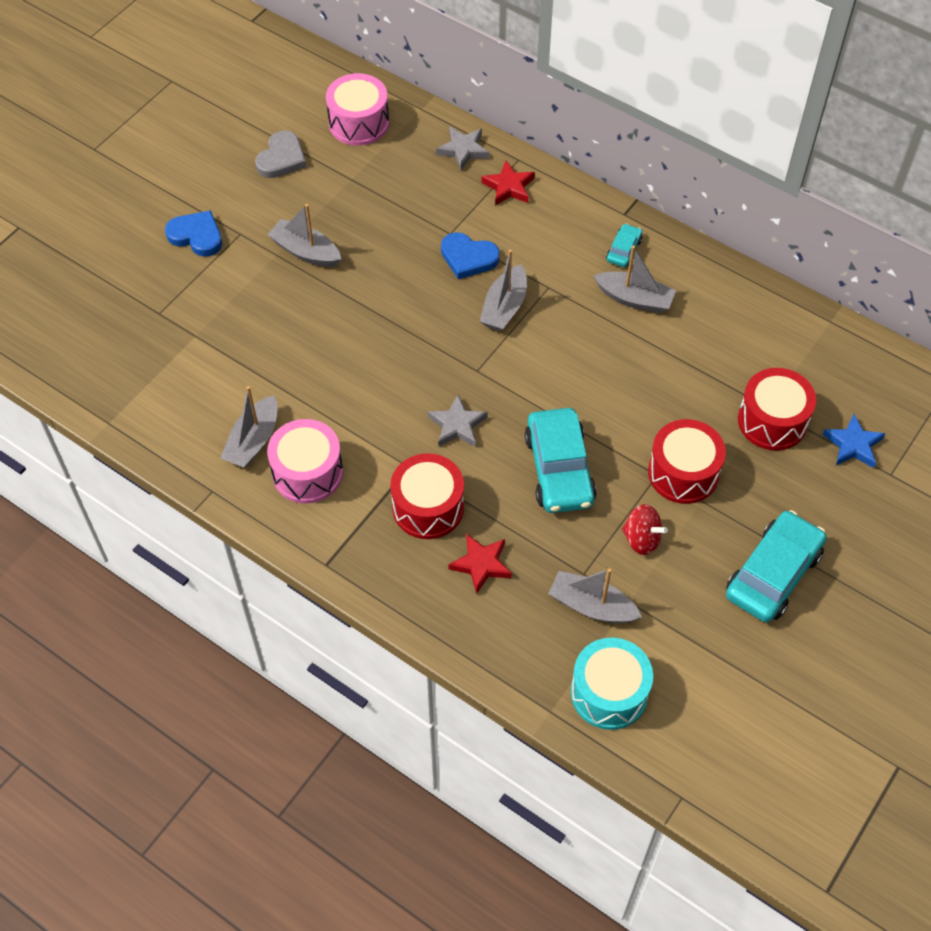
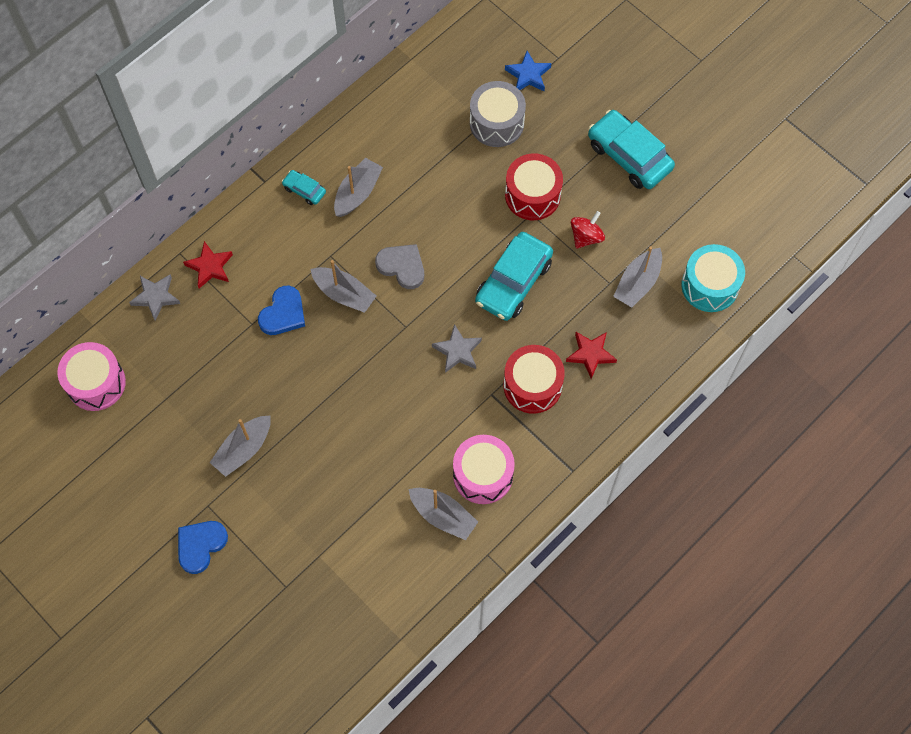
camera: 80 degrees left, 10 degrees up
grey heart [255,131,306,178] -> grey heart moved to [375,244,424,289]
turquoise car [525,408,597,513] -> turquoise car turned 120 degrees clockwise [475,232,553,321]
red drum [738,368,816,451] -> grey drum [470,81,526,147]

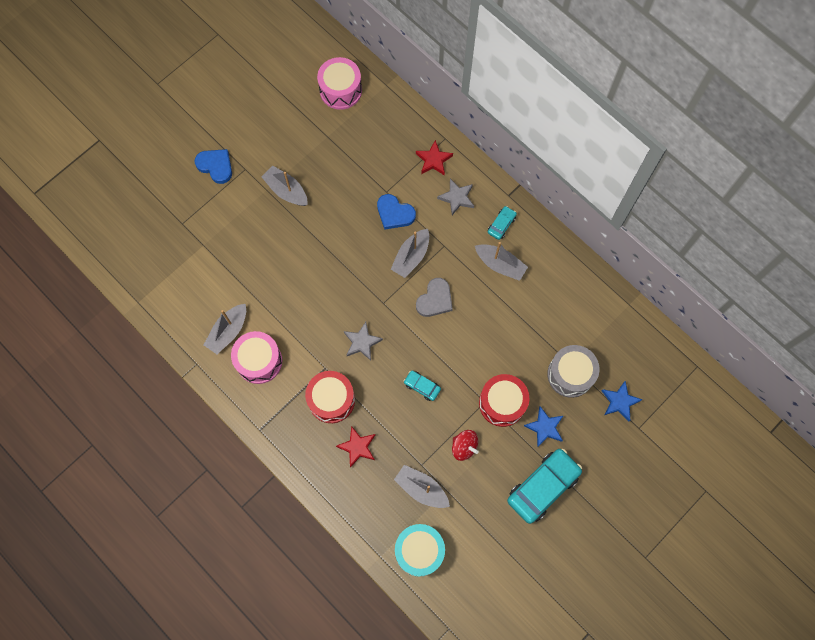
camera: 90 degrees right, 5 degrees up
grey star [129,274,180,321] -> grey star moved to [437,179,474,215]
turquoise car [475,232,553,321] -> turquoise car [404,371,441,401], size x0.48
none -> blue star [524,406,563,448]

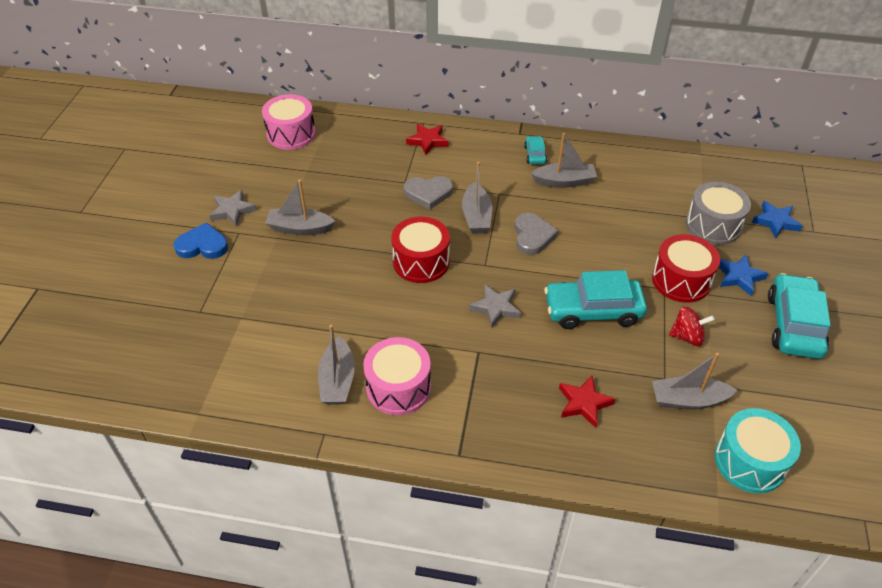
camera: 35 degrees left, 25 degrees down
red drum [305,371,355,423] -> red drum moved to [391,217,450,283]
blue heart [377,194,416,230] -> grey heart [404,176,453,209]
turquoise car [404,371,441,401] -> turquoise car [544,270,647,329], size x2.07
grey star [437,179,474,215] -> grey star moved to [209,190,257,226]

